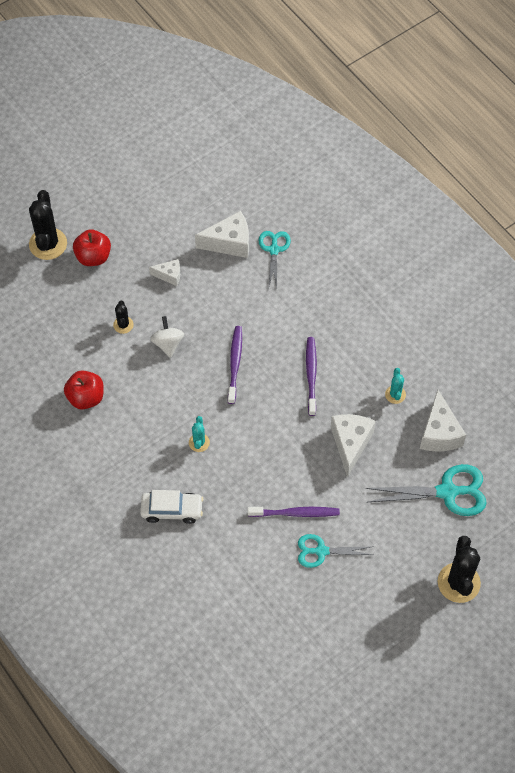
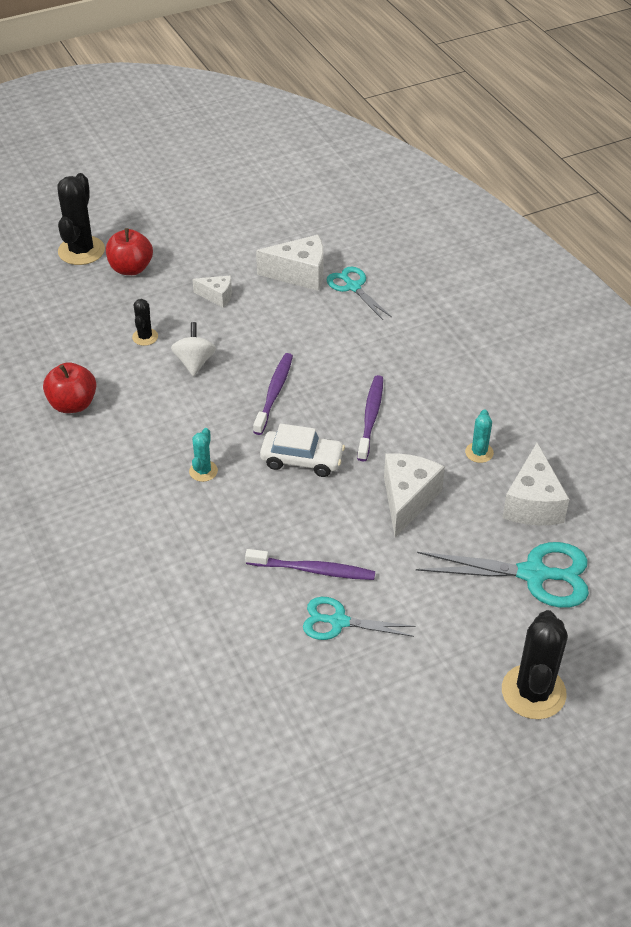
camera: 10 degrees right, 15 degrees down
white car [140,490,203,524] -> white car moved to [260,423,345,477]
turquoise scissors [258,231,291,289] -> turquoise scissors turned 45 degrees counterclockwise [327,266,392,320]

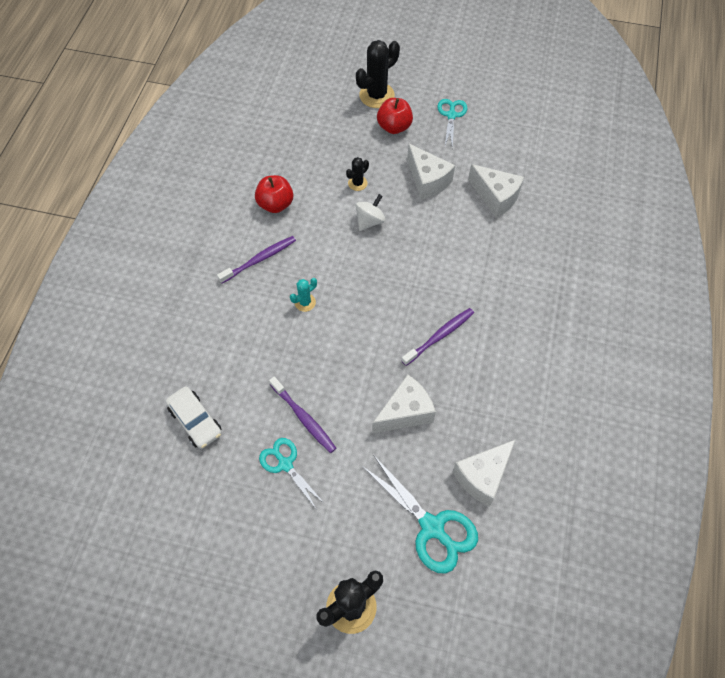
camera: 40 degrees right, 15 degrees up
white cheese [192,276,232,307] -> white cheese [407,143,455,200], size x1.76
purple toothbrush [253,353,293,435] -> purple toothbrush moved to [217,236,296,284]
white car [260,423,345,477] -> white car moved to [166,386,222,449]
turquoise scissors [327,266,392,320] -> turquoise scissors moved to [437,99,467,148]
turquoise cactus [465,409,494,463] -> none

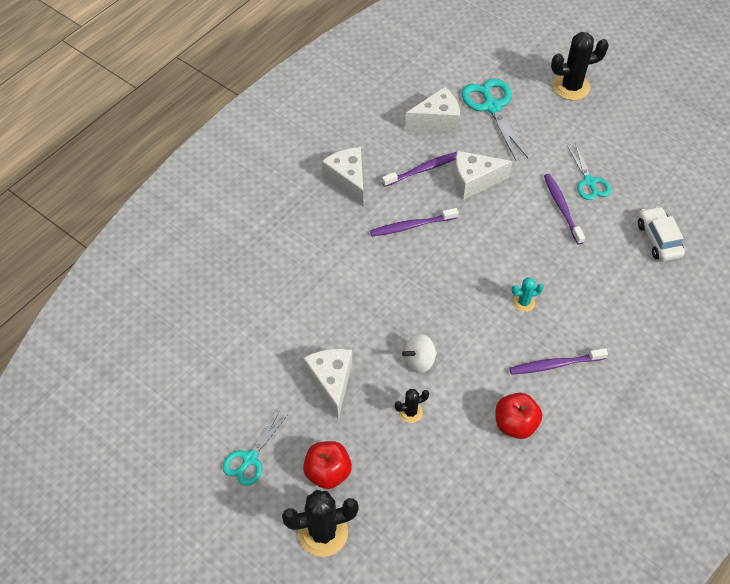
camera: 155 degrees left, 5 degrees down
white cheese [468,164,524,218] -> white cheese moved to [322,147,363,206]
none -> purple toothbrush [382,152,457,187]

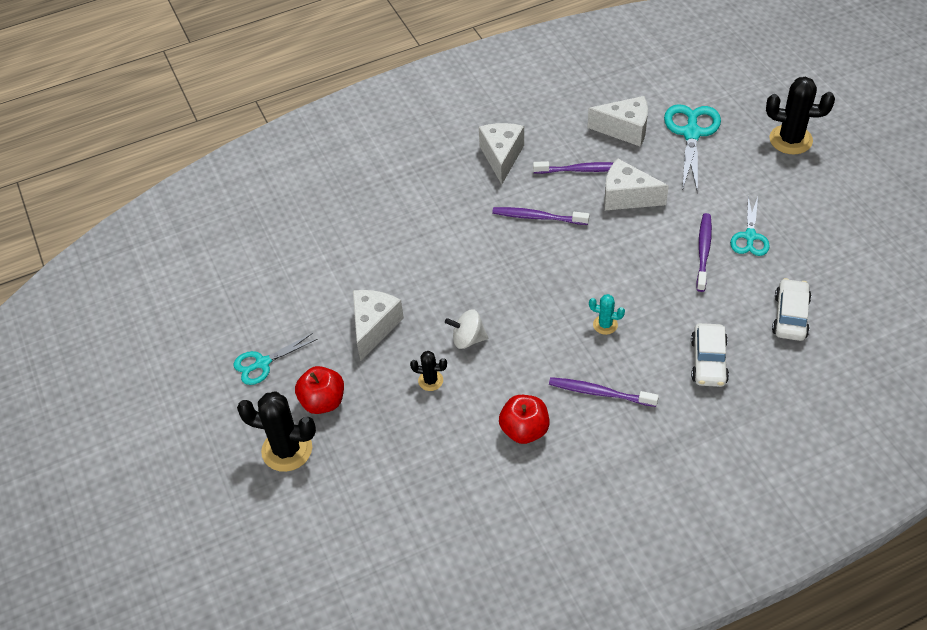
camera: 30 degrees right, 5 degrees down
none -> white car [691,323,729,387]

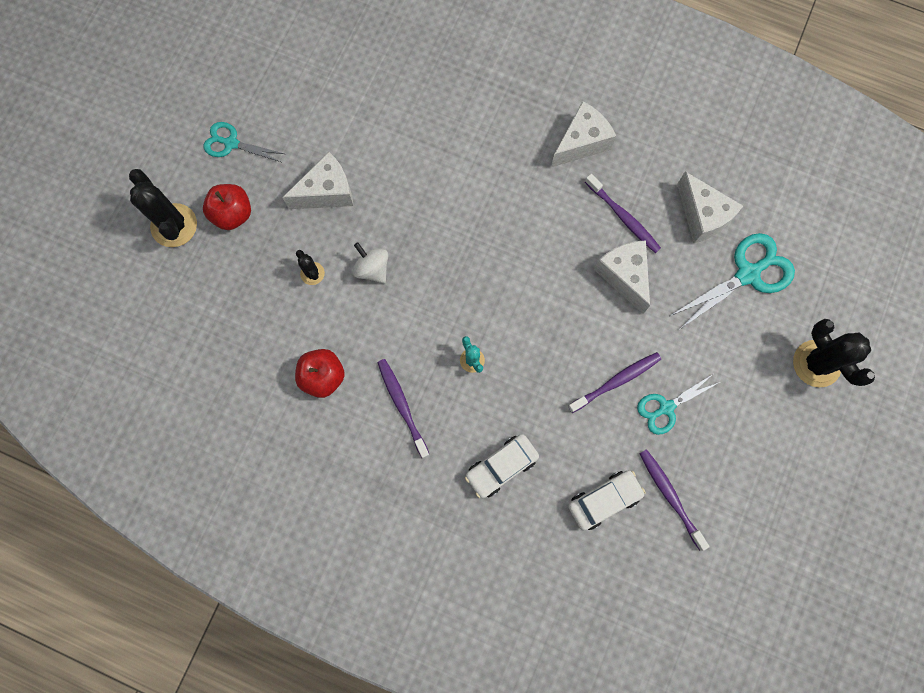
camera: 45 degrees right, 25 degrees up
purple toothbrush [492,207,590,225] -> purple toothbrush moved to [640,449,710,551]

